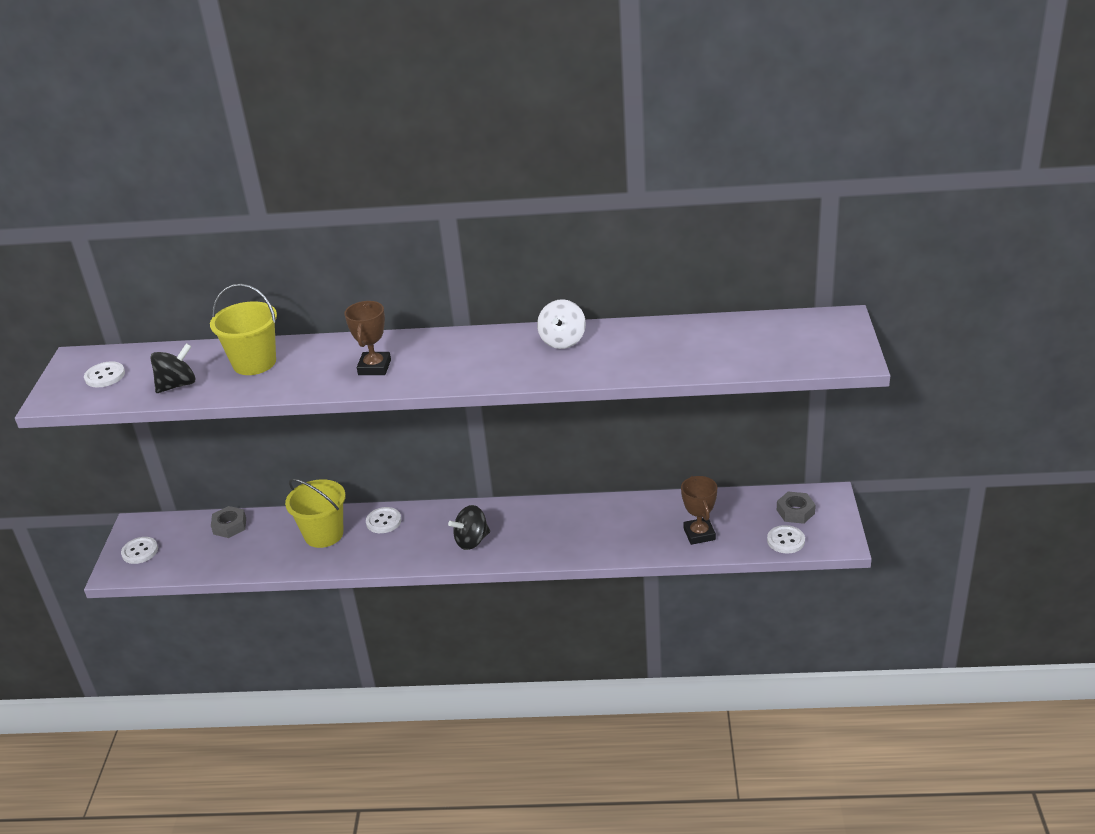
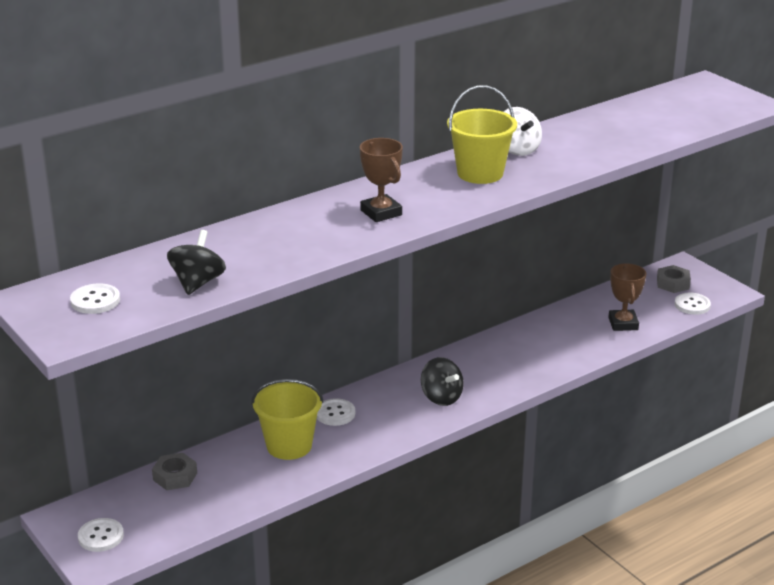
camera: 40 degrees left, 5 degrees down
yellow bucket [210,284,277,375] -> yellow bucket moved to [447,85,517,184]
black spinning top [448,505,490,550] -> black spinning top turned 60 degrees counterclockwise [421,357,464,406]
brown trophy [681,476,717,545] -> brown trophy turned 45 degrees clockwise [608,263,646,331]

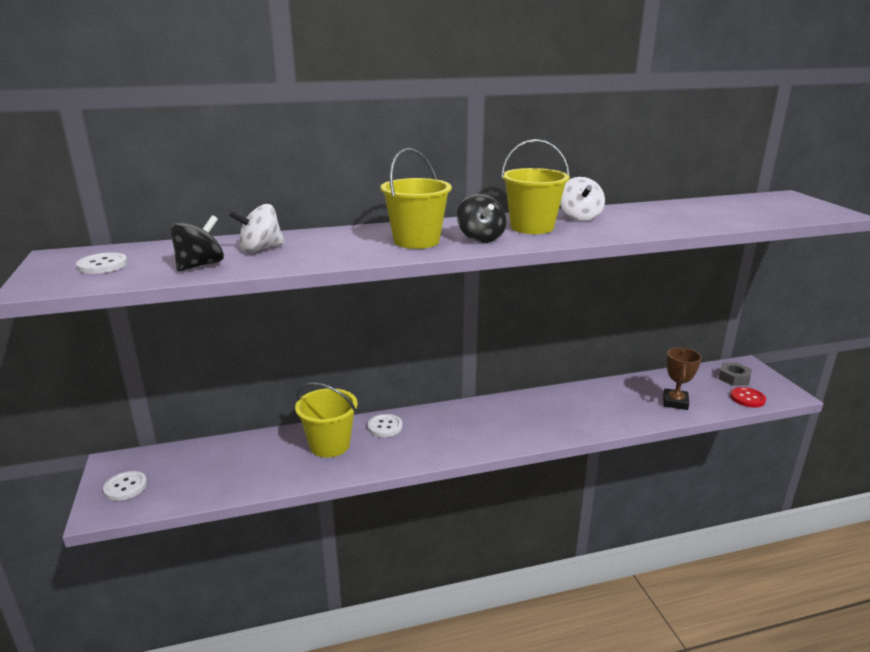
camera: 20 degrees right, 5 degrees down
grey nut [152,453,197,490] -> none
brown trophy [360,138,403,222] -> yellow bucket [380,148,452,249]
black spinning top [421,357,464,406] -> black spinning top moved to [457,194,506,243]
white button [675,293,711,315] -> red button [730,387,766,408]
none -> white spinning top [229,204,285,253]

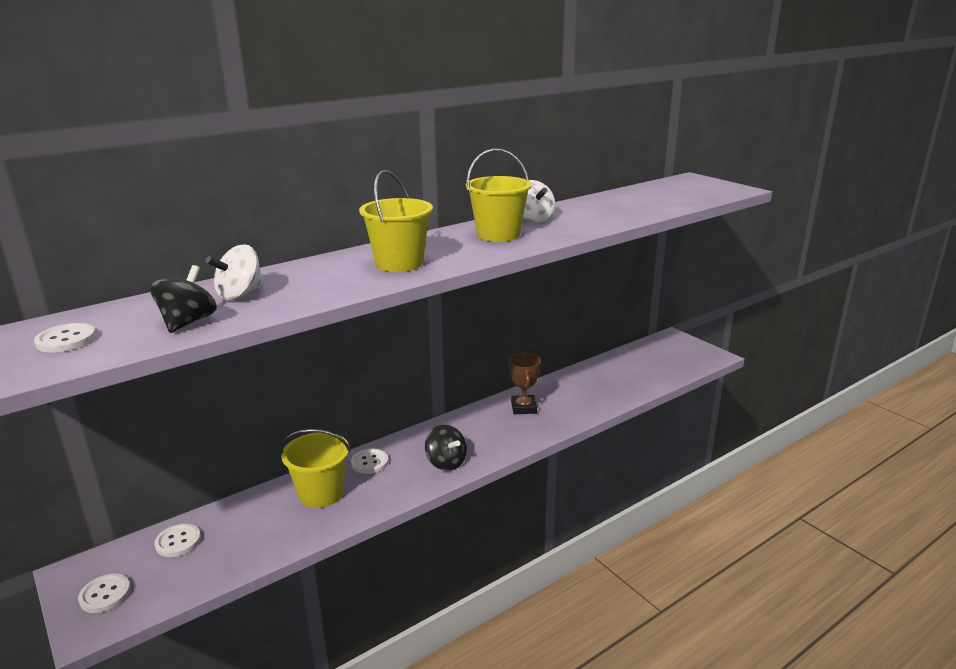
camera: 20 degrees left, 0 degrees up
black spinning top [457,194,506,243] -> black spinning top moved to [425,425,467,471]
brown trophy [663,347,702,410] -> brown trophy moved to [509,353,541,414]
grey nut [719,363,752,386] -> none
red button [730,387,766,408] -> none
none -> white button [154,524,201,557]

